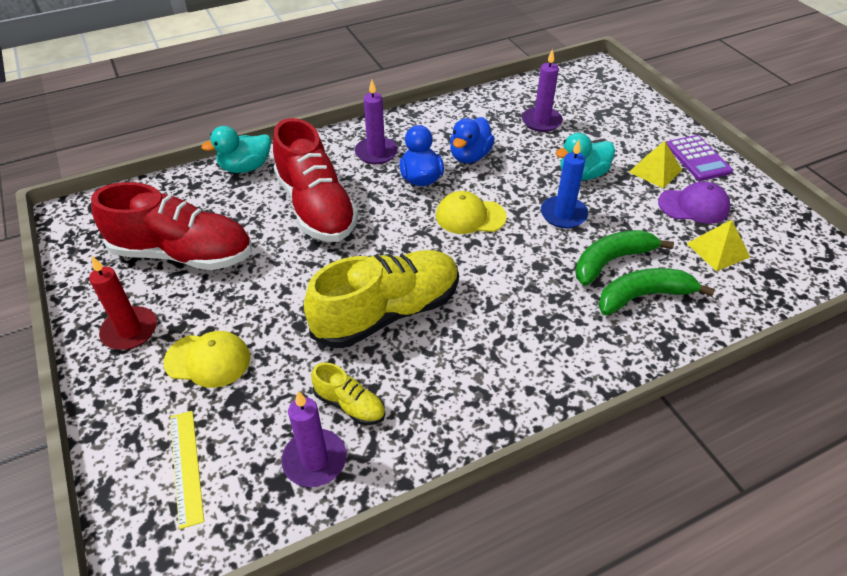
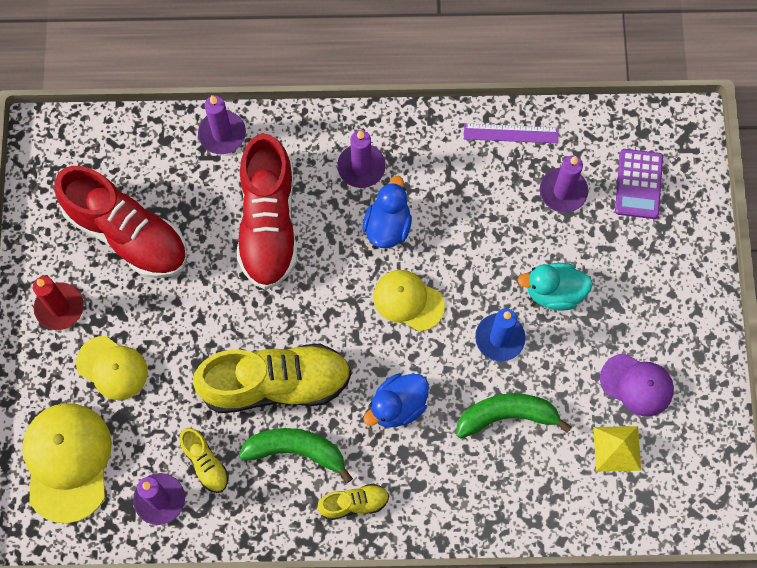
camera: 25 degrees right, 25 degrees up
yellow ruler [170,411,204,529] -> yellow cap [22,403,112,523]
turquoise duck [201,126,271,173] -> purple candle [198,95,246,154]
blue duck [450,117,495,163] -> blue duck moved to [363,373,429,428]
green banana [598,268,715,316] -> green banana moved to [239,428,353,483]
yellow pyramid [629,141,682,189] -> none
purple calculator [667,135,733,181] -> purple calculator moved to [615,149,663,219]
none -> yellow shoe [318,483,389,520]
none -> purple ruler [464,123,558,143]

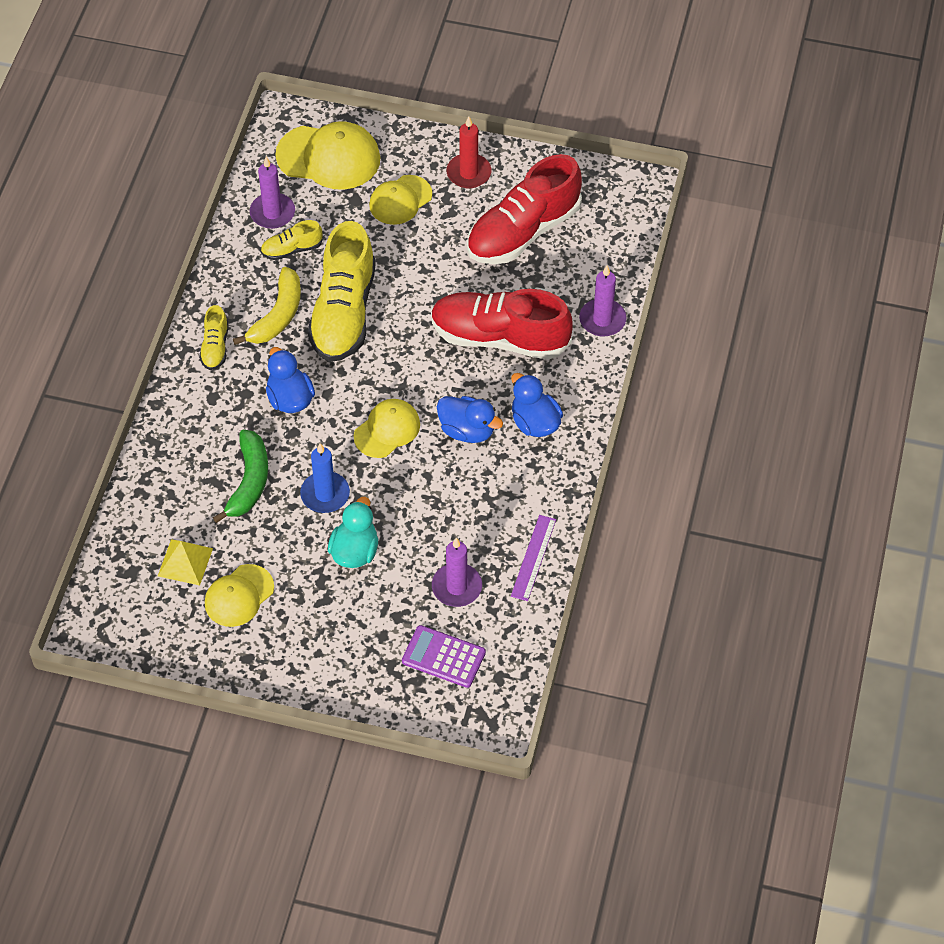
camera: 105 degrees right, 15 degrees down
green banana [239,428,353,483] -> yellow banana [233,267,301,345]
purple candle [337,130,386,188] -> blue duck [511,373,563,437]
purple cap [600,353,674,417] -> yellow cap [205,564,274,627]

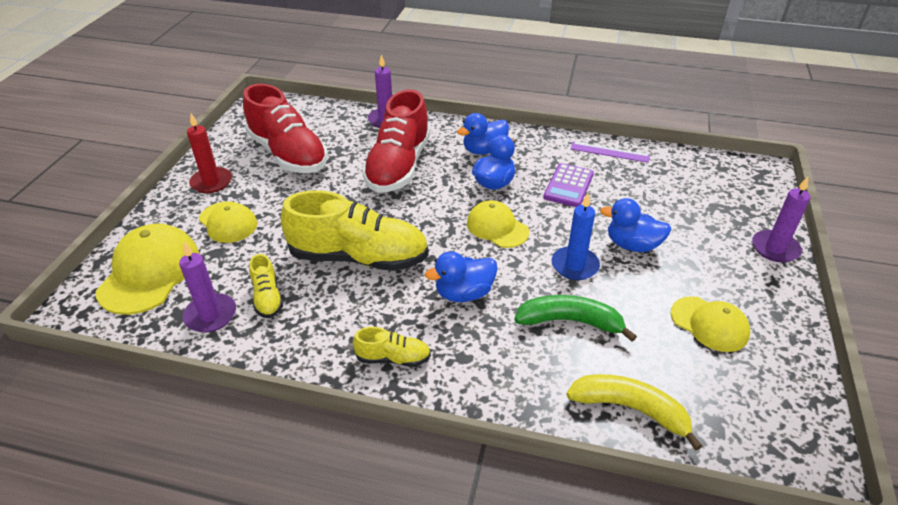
camera: 90 degrees left, 15 degrees down
yellow pyramid [158,539,213,586] -> none
yellow banana [233,267,301,345] -> yellow banana moved to [566,374,702,451]
turquoise duck [328,497,378,568] -> blue duck [600,198,672,252]
purple calculator [402,625,486,688] -> purple calculator moved to [543,163,594,207]
purple candle [432,538,482,607] -> purple candle moved to [752,177,810,262]

